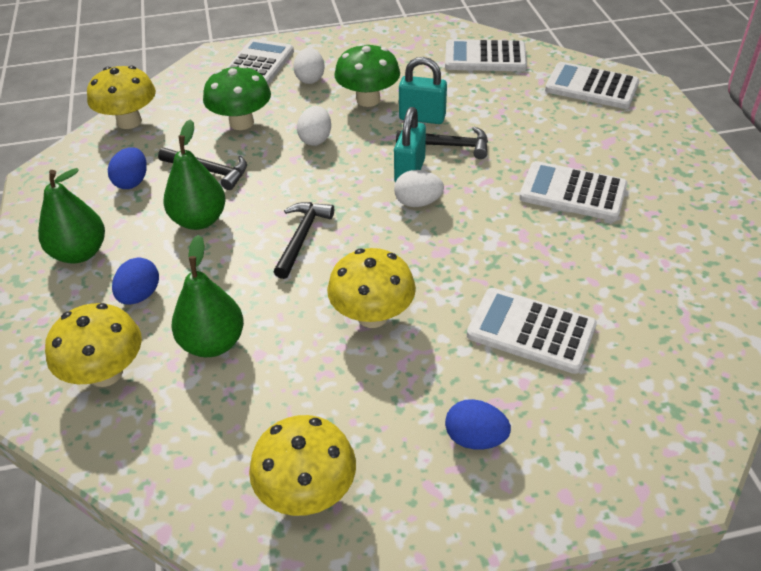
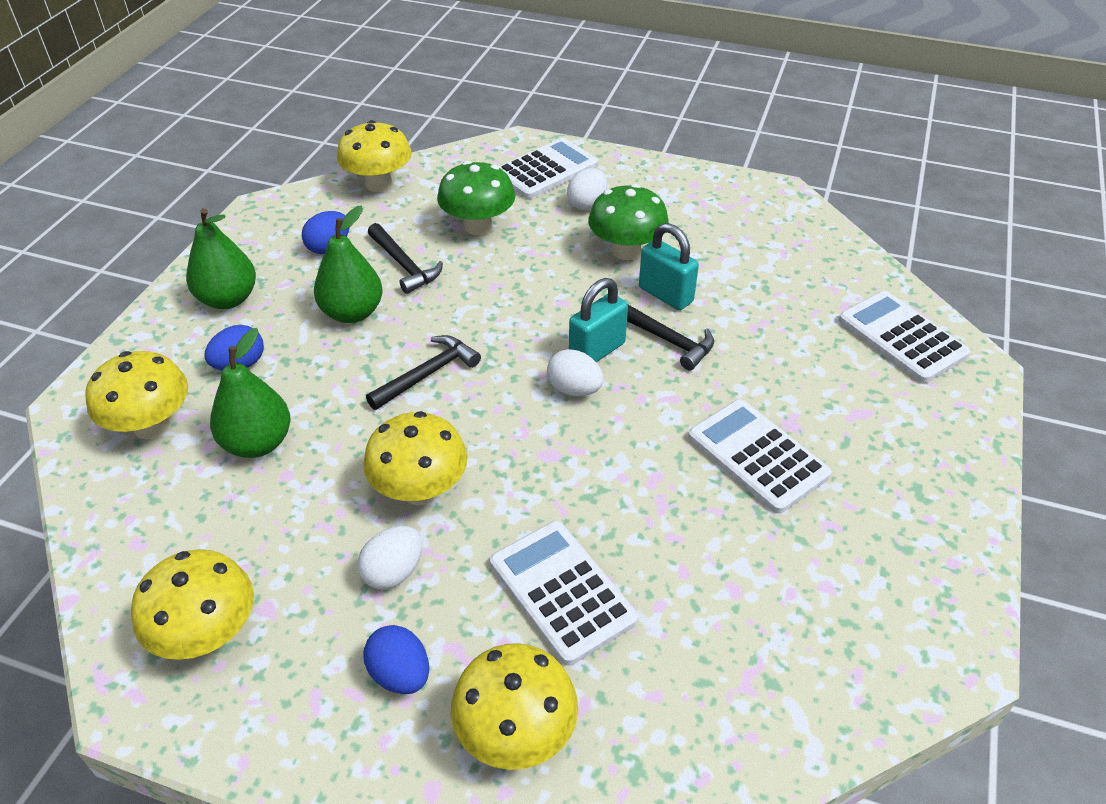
camera: 30 degrees right, 0 degrees up
white egg [297,106,331,146] -> white egg moved to [358,526,422,589]
white calculator [445,39,527,71] -> none
none -> yellow mushroom [451,643,578,770]

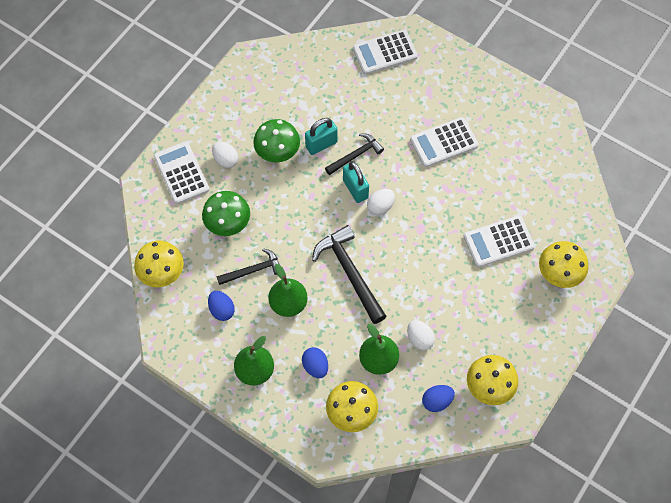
camera: 75 degrees left, 20 degrees up
white egg [358,526,422,589] -> white egg moved to [407,320,435,351]
yellow mushroom [363,411,467,505] -> none
blue egg [363,625,429,694] -> blue egg moved to [422,385,455,412]
black hammer [366,335,481,410] -> black hammer [312,225,387,324], size x1.62

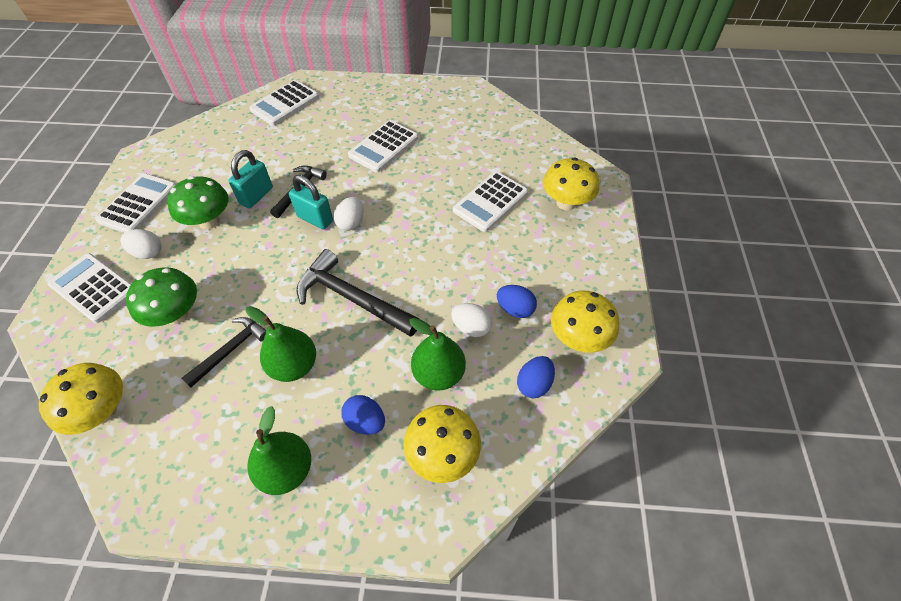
camera: 30 degrees left, 10 degrees down
blue egg [208,291,235,321] -> blue egg moved to [497,285,537,318]
none -> white calculator [96,173,176,233]

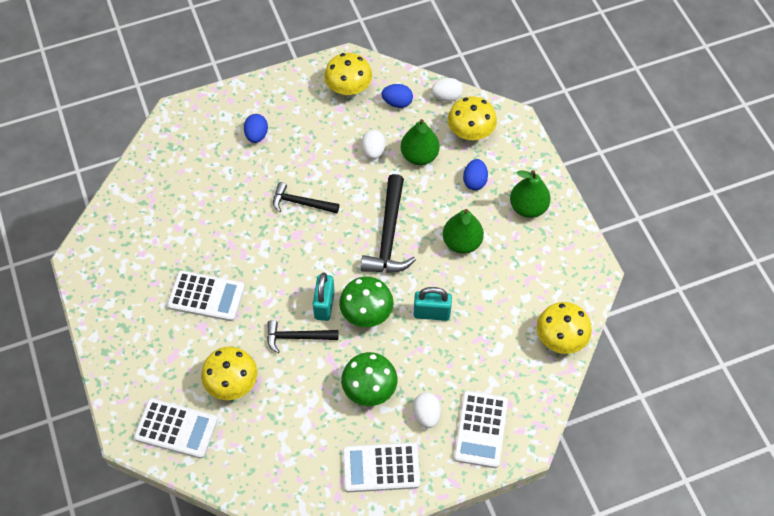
camera: 115 degrees left, 5 degrees up
green mushroom [126,267,197,327] -> green mushroom moved to [339,276,394,327]
black hammer [182,317,266,387] -> black hammer moved to [273,182,339,213]
turquoise padlock [228,150,273,208] -> turquoise padlock moved to [414,287,452,321]
white egg [334,197,364,231] -> white egg moved to [432,78,463,102]
white calculator [453,171,528,232] -> none
blue egg [497,285,537,318] -> blue egg moved to [244,114,268,143]
yellow mushroom [543,158,599,210] -> yellow mushroom moved to [201,347,257,400]

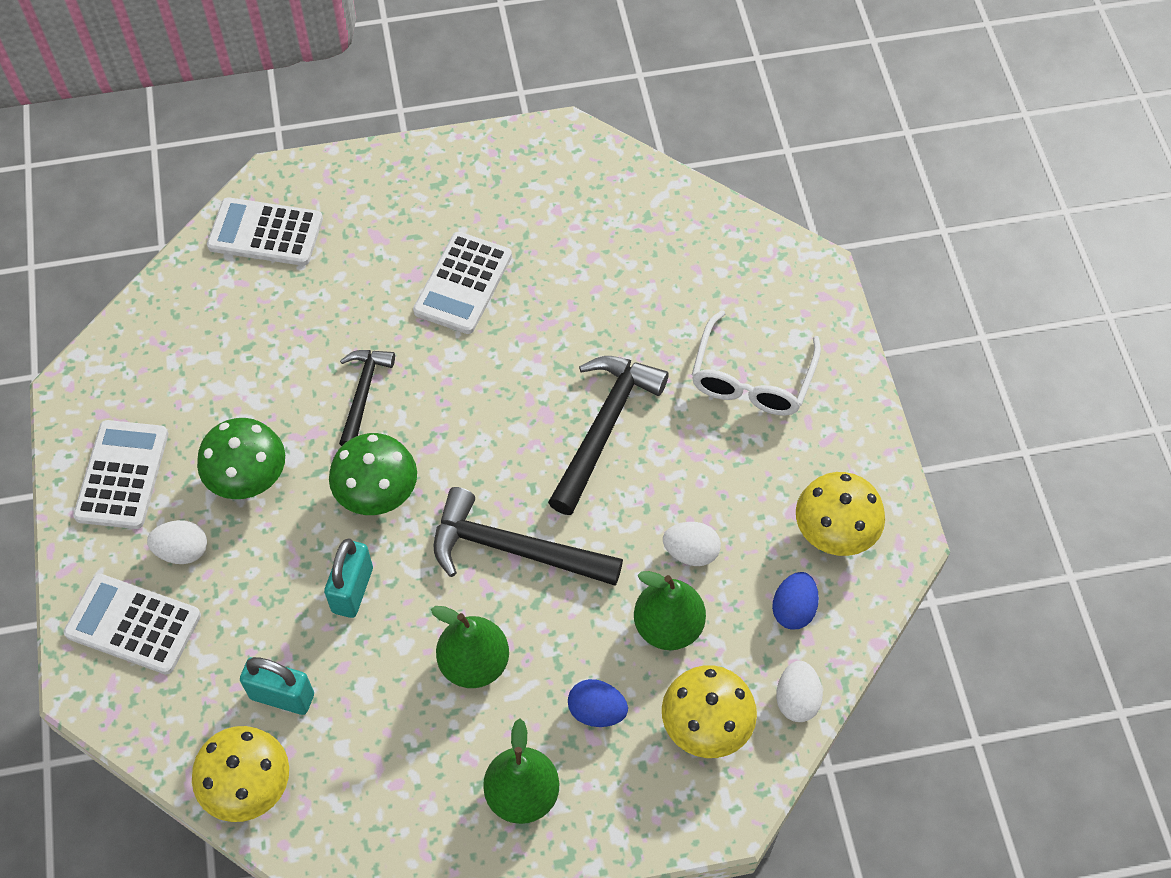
camera: 100 degrees right, 0 degrees up
white calculator [134,398,218,458] -> white calculator turned 75 degrees clockwise [207,197,323,266]
yellow mushroom [201,347,257,400] -> none
blue egg [244,114,268,143] -> white glasses [692,310,821,416]
black hammer [273,182,339,213] -> black hammer [548,356,669,515], size x1.62
turquoise padlock [313,273,335,321] -> turquoise padlock moved to [240,657,314,715]

